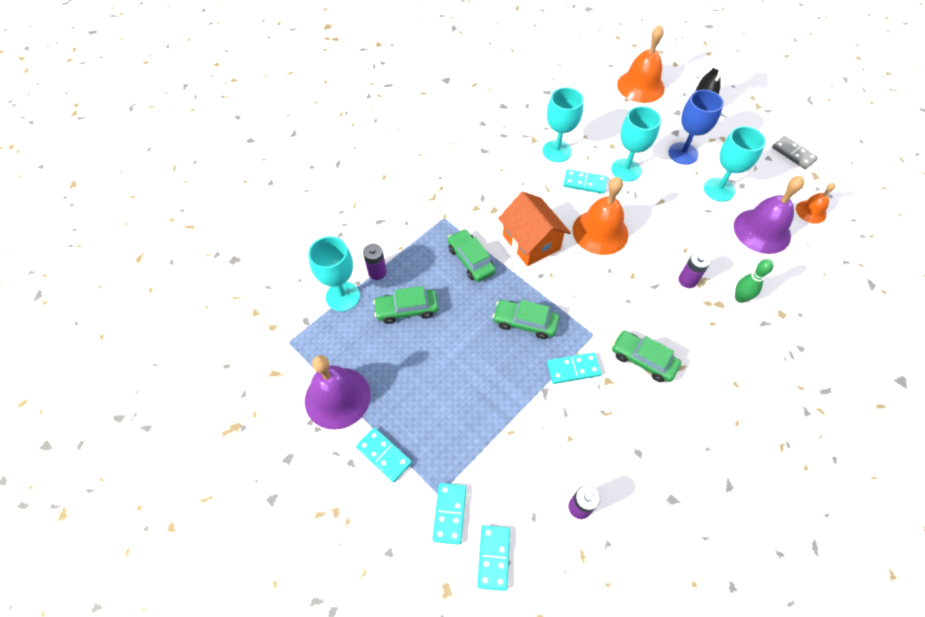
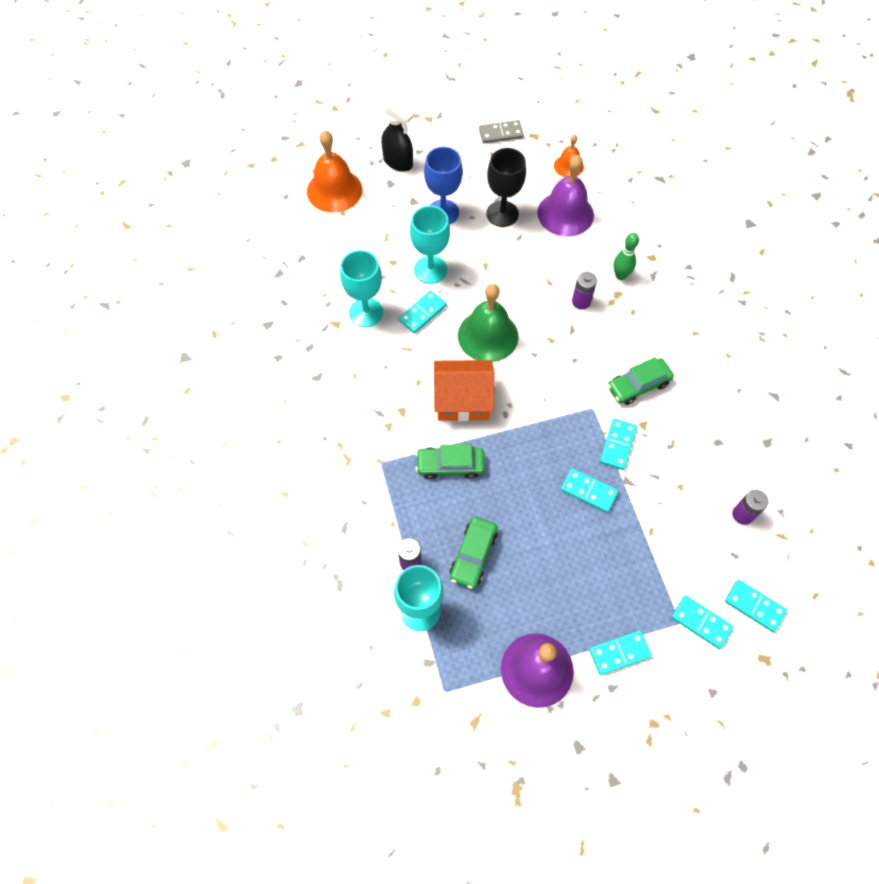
camera: 60 degrees left, 5 degrees up
green car [493,300,559,339] -> none
orange bell [572,177,628,255] -> green bell [458,284,519,362]
turquoise goblet [704,126,766,202] -> black goblet [486,148,526,227]
none -> turquoise domino [561,468,618,513]

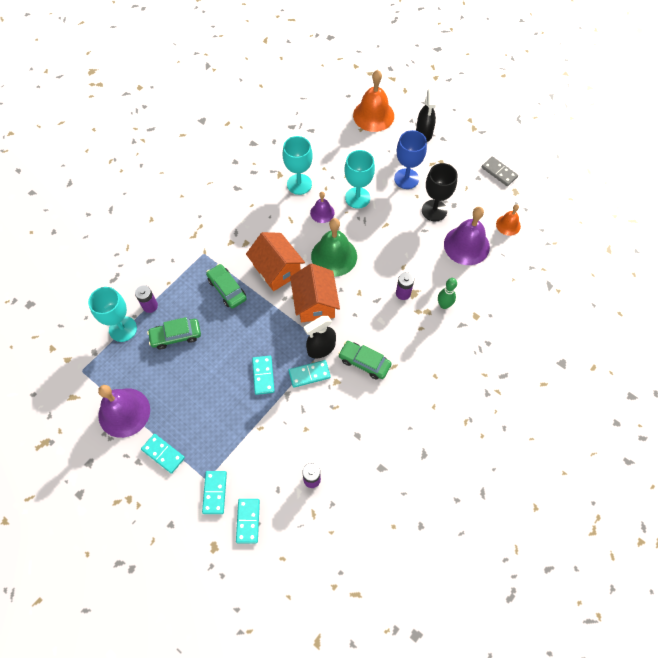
camera: 55 degrees right, 0 degrees up
turquoise domino [398,290,447,334] -> purple bell [310,192,335,223]
none -> orange house [290,263,340,322]
none -> black spray bottle [304,316,336,358]

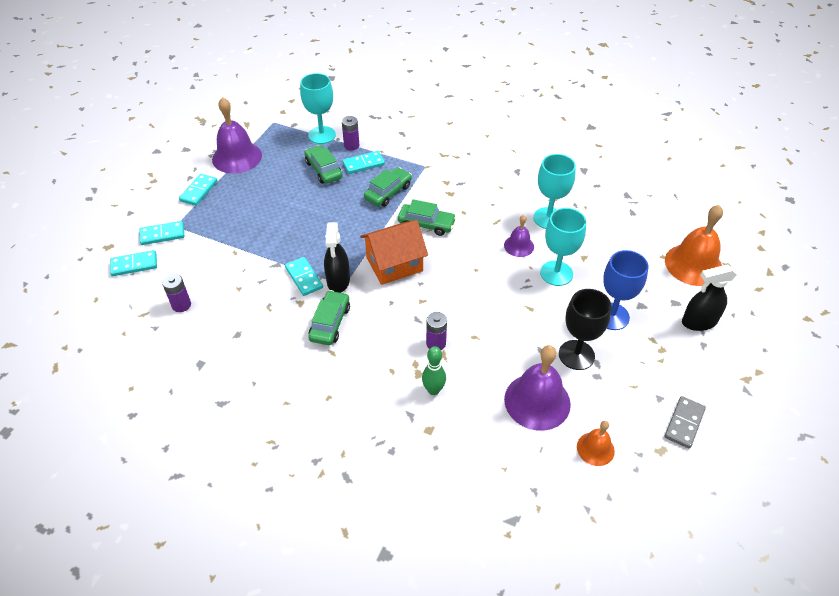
camera: 75 degrees right, 15 degrees down
orange house [246,232,305,291] -> green car [398,199,456,236]
turquoise domino [252,356,275,395] -> turquoise domino moved to [343,151,385,174]
black spray bottle [304,316,336,358] -> black spray bottle turned 135 degrees counterclockwise [324,223,350,293]
green bell [311,218,357,277] -> none

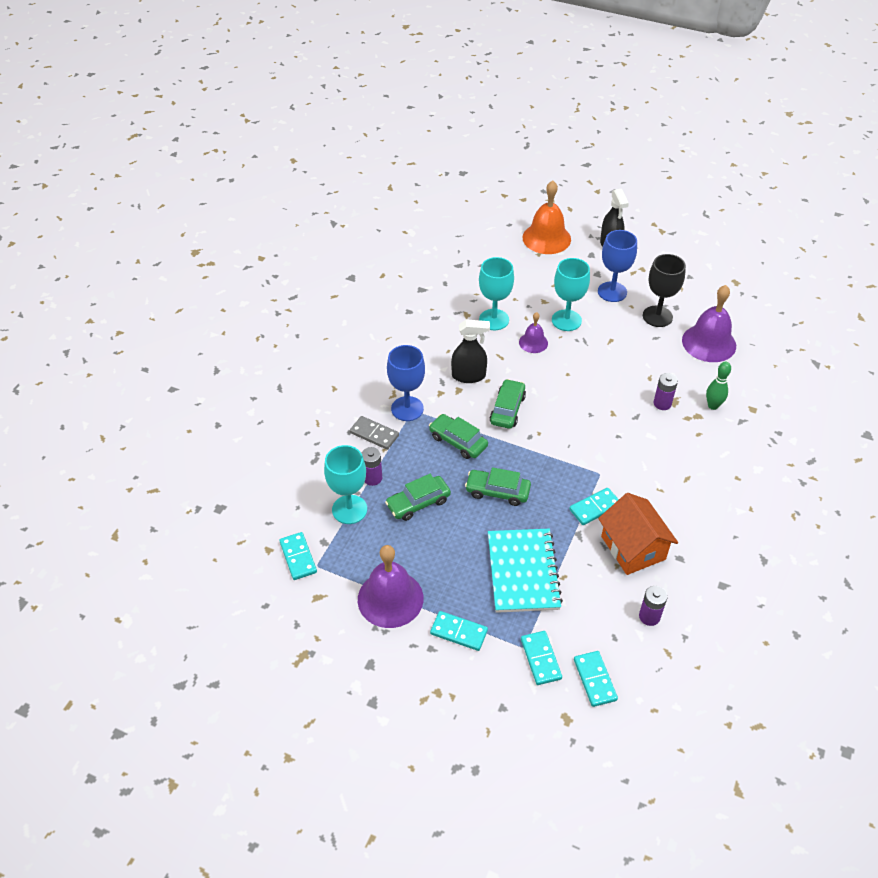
camera: 90 degrees left, 0 degrees up
green car [308,290,350,345] -> green car moved to [465,467,531,506]
black spray bottle [324,223,350,293] -> black spray bottle moved to [451,319,490,383]
turquoise domino [343,151,385,174] -> turquoise domino moved to [279,532,317,580]
orange house [360,220,428,285] -> orange house moved to [598,493,678,575]
orange bell [577,421,615,466] -> none
grey domino [665,396,706,449] -> grey domino moved to [350,416,399,450]
none -> blue goblet [387,345,425,421]
none -> turquoise notebook [488,529,563,613]

